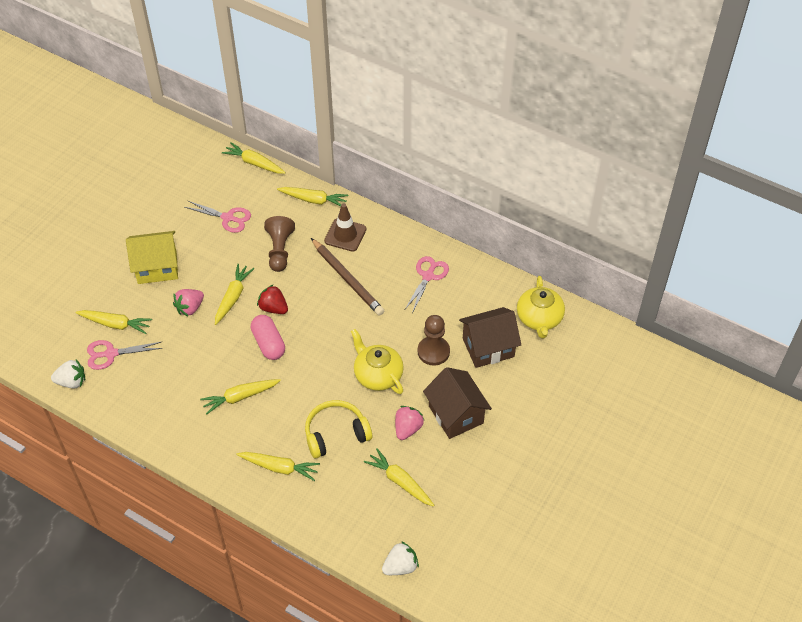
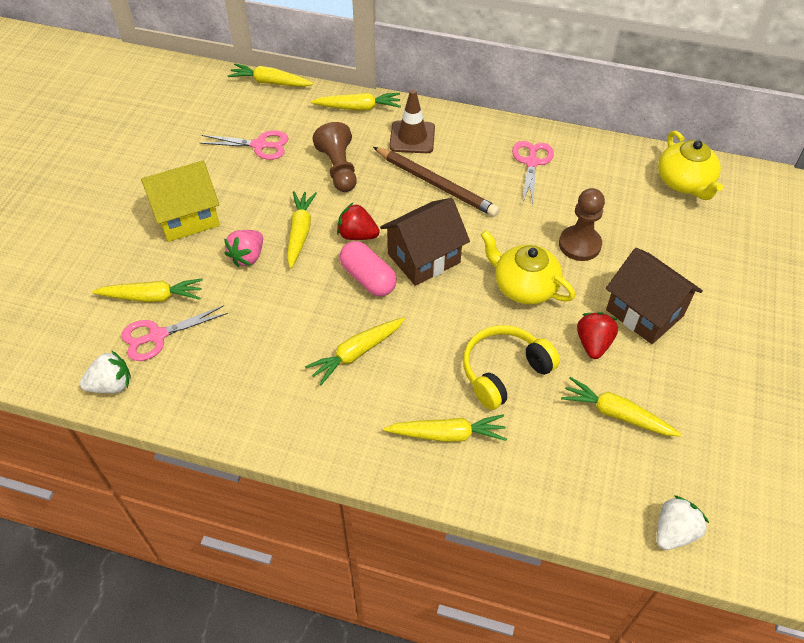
camera: 15 degrees left, 0 degrees up
pink strawberry [395,406,424,440] -> red strawberry [577,312,618,359]
brown house [459,307,521,368] -> brown house moved to [380,198,470,286]

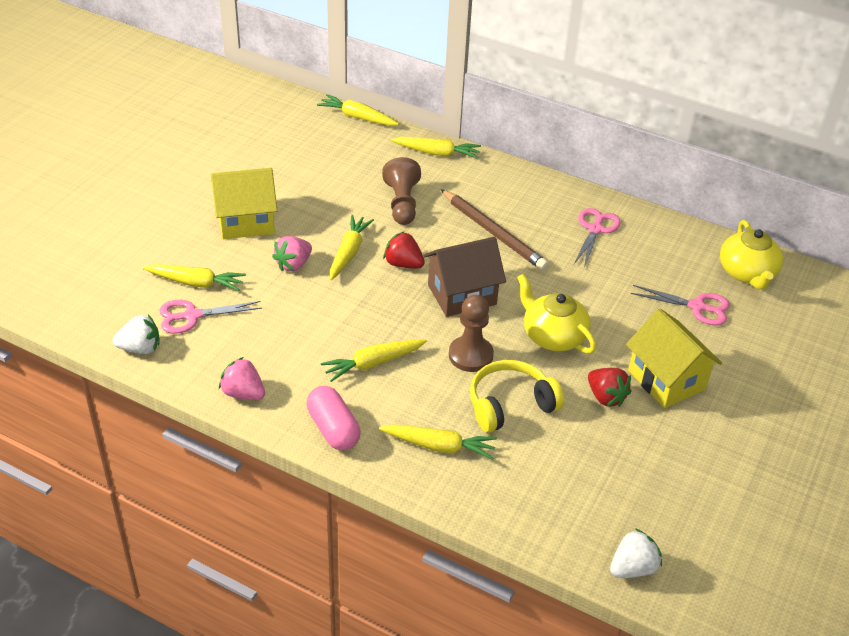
camera: 10 degrees right, 10 degrees down
pink scissors [200,130,289,160] -> pink scissors moved to [631,285,730,326]
pink capsule [340,241,397,296] -> pink capsule moved to [307,386,360,450]
brown traffic cone [389,89,435,153] -> none
brown pawn [559,188,605,261] -> brown pawn moved to [449,295,494,372]
yellow carrot [561,377,682,436] -> none
red strawberry [577,312,618,359] -> red strawberry turned 120 degrees clockwise [588,368,632,407]
brown house [606,248,703,344] -> yellow house [626,308,722,408]
none -> pink strawberry [219,357,265,400]

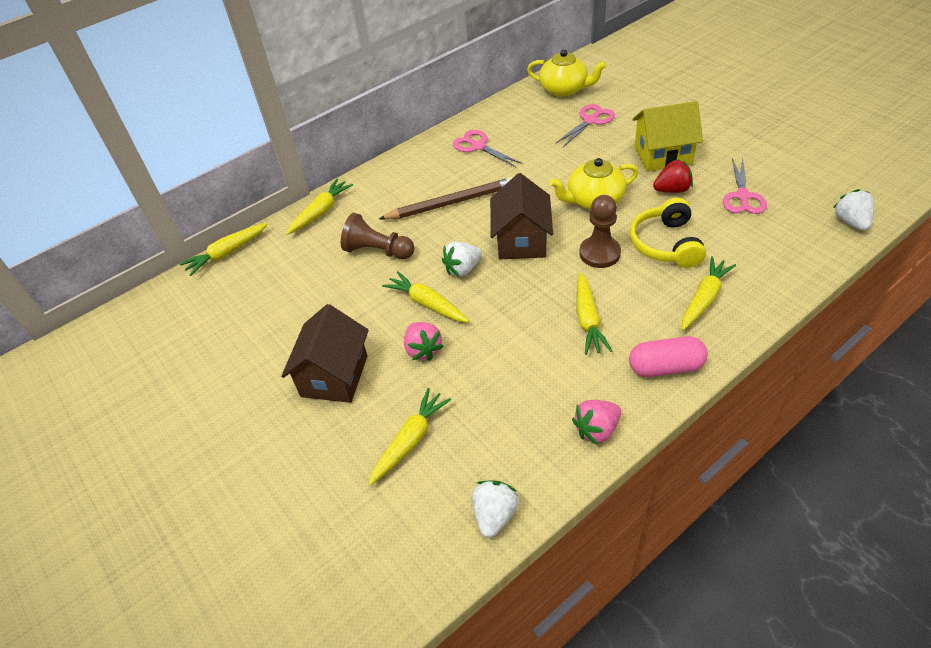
camera: 60 degrees left, 5 degrees up
pink scissors [159,300,262,334] -> pink scissors moved to [723,158,767,214]
yellow house [211,168,277,239] -> brown house [281,304,369,403]
red strawberry [383,231,425,269] -> white strawberry [442,241,482,277]

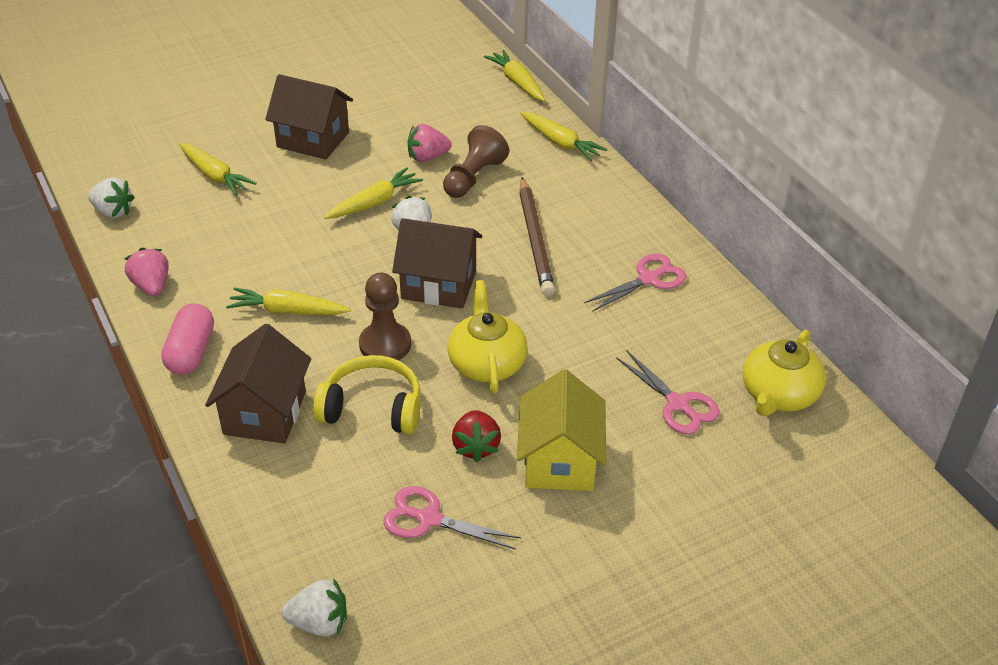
camera: 95 degrees right, 5 degrees down
pink strawberry [404,322,444,361] -> pink strawberry moved to [407,124,452,162]
yellow carrot [682,256,736,330] -> brown house [205,324,311,444]

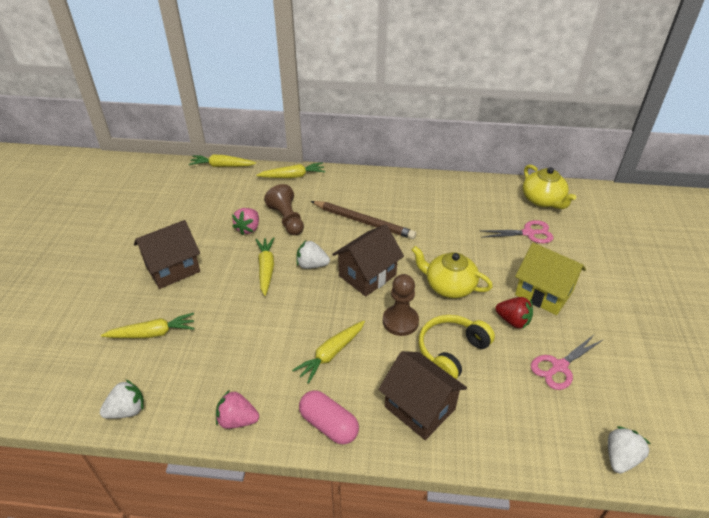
camera: 55 degrees left, 0 degrees up
pink scissors [584,253,686,312] -> none

